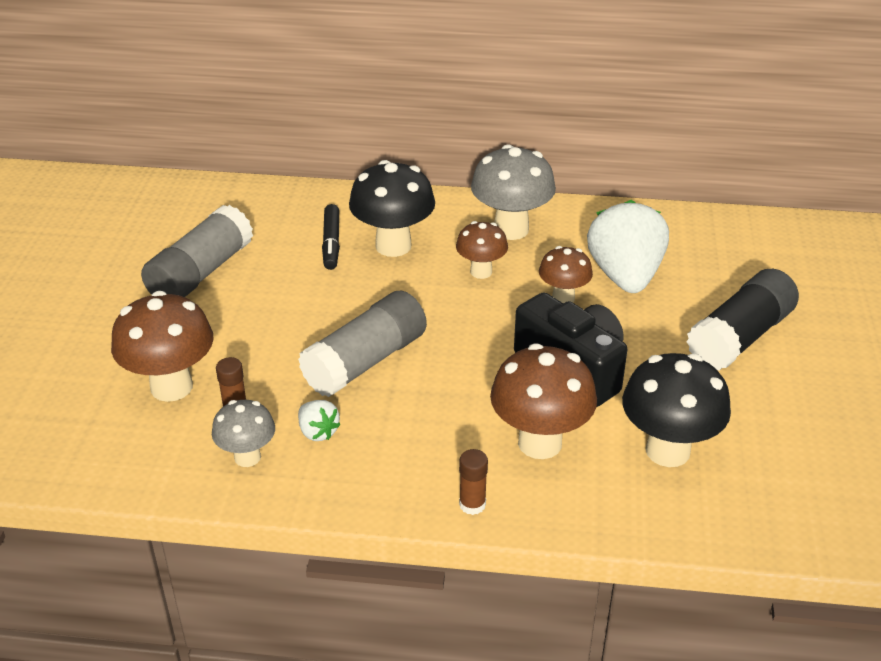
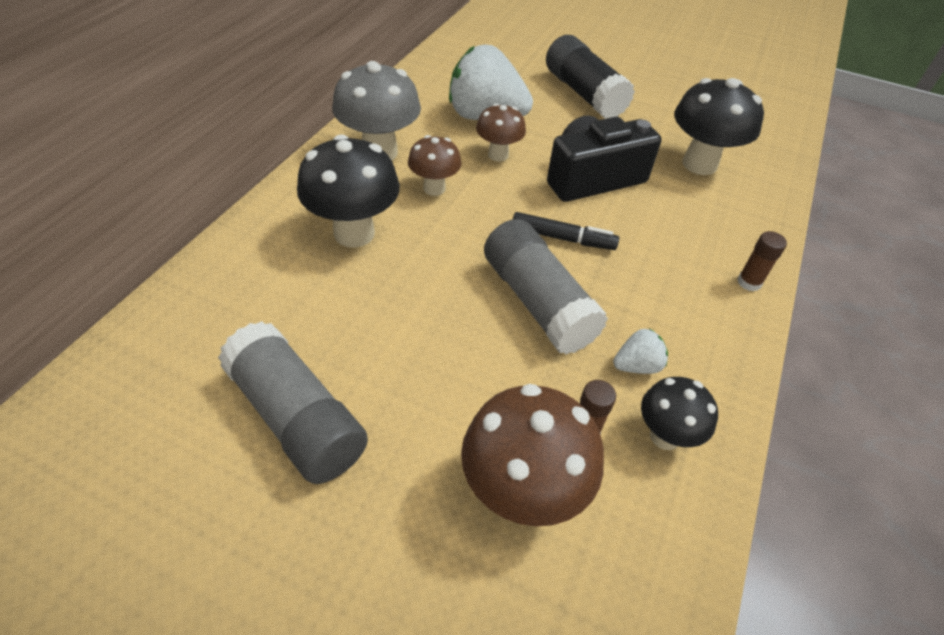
camera: 75 degrees left, 10 degrees up
grey mushroom [212,400,275,467] -> black mushroom [641,377,718,450]
black marker [322,204,340,270] -> black marker moved to [513,212,619,250]
brown mushroom [490,344,597,459] -> none

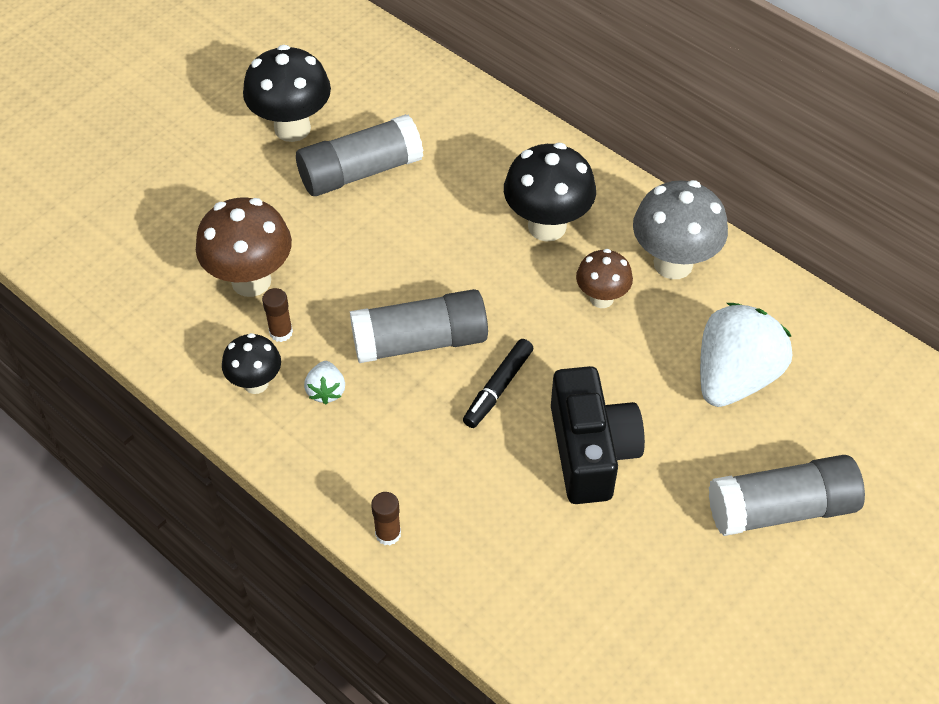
camera: 110 degrees right, 5 degrees up
brown mushroom [476,103,526,162] -> none
black glue stick [546,35,635,119] -> grey glue stick [709,455,865,536]
black mushroom [674,78,764,175] -> black mushroom moved to [243,45,331,142]

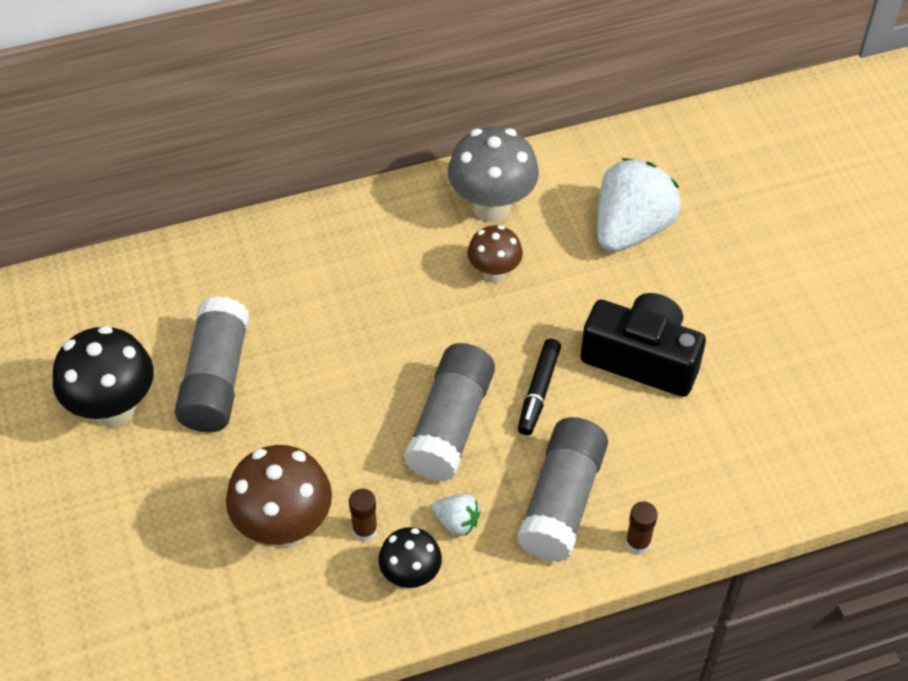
camera: 60 degrees left, 0 degrees up
black marker [463,339,533,428] -> black marker turned 45 degrees clockwise [518,339,561,435]
black mushroom [504,143,596,242] -> none
white strawberry [700,303,792,407] -> white strawberry turned 60 degrees clockwise [597,158,681,252]
grey glue stick [709,455,865,536] -> grey glue stick moved to [517,417,608,562]

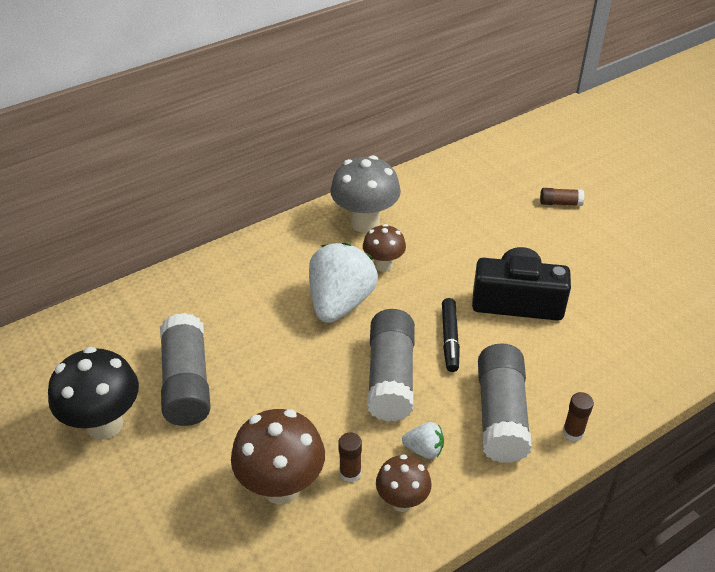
camera: 15 degrees left, 10 degrees down
black mushroom [379,527,442,589] -> brown mushroom [376,454,432,512]
white strawberry [597,158,681,252] -> white strawberry moved to [309,242,378,323]
none -> brown glue stick [540,188,584,206]

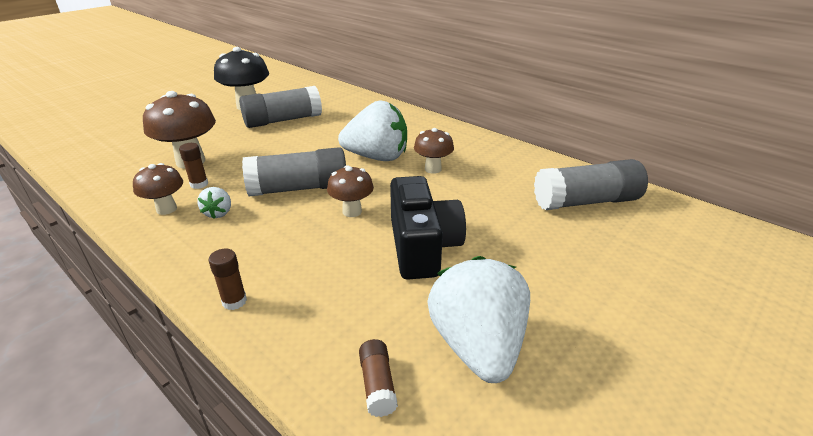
camera: 75 degrees right, 10 degrees down
grey mushroom [330,155,401,233] -> none
black marker [442,298,460,372] -> brown mushroom [327,165,374,217]
grey glue stick [478,343,532,463] -> grey glue stick moved to [534,159,648,210]
brown glue stick [540,188,584,206] -> brown glue stick moved to [359,339,398,417]
none -> white strawberry [427,256,530,383]

